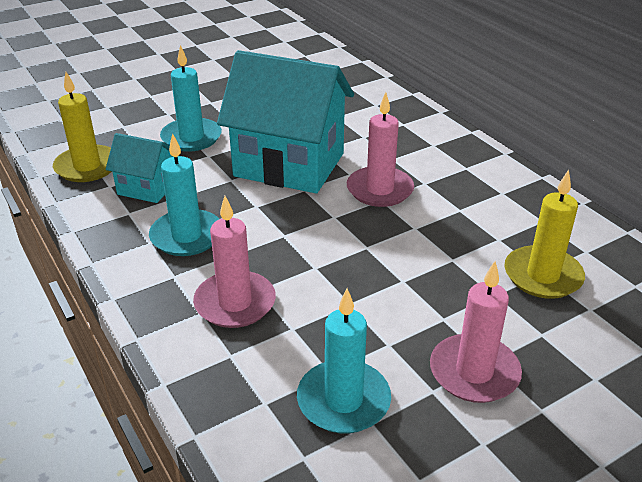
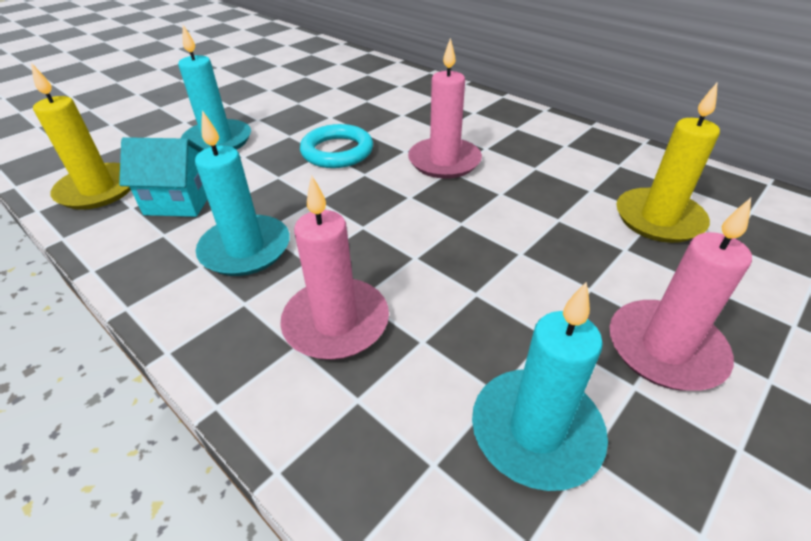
camera: 15 degrees left, 5 degrees up
turquoise house [217,50,354,193] -> turquoise ring [300,124,373,168]

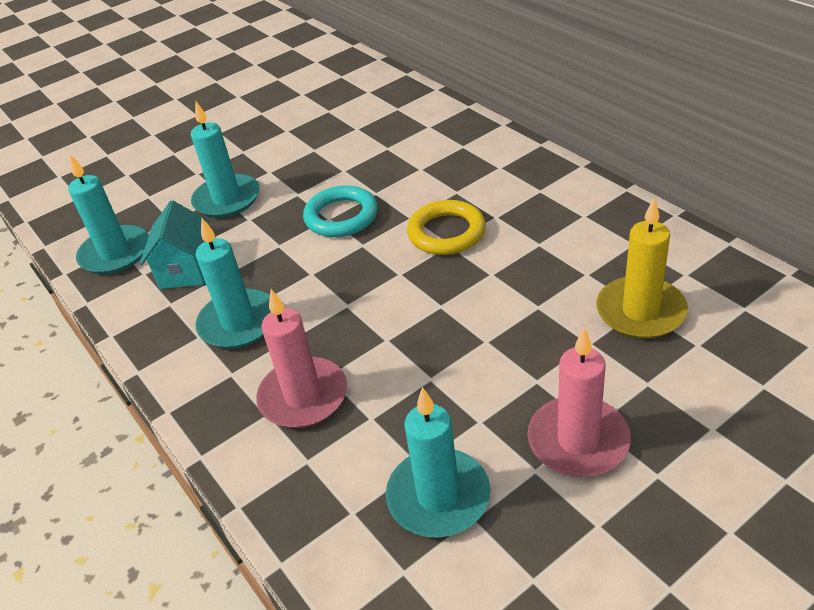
camera: 15 degrees right, 0 degrees up
yellow candle [31,63,131,210] -> turquoise candle [68,155,149,274]
turquoise house [119,137,208,217] -> turquoise house turned 75 degrees clockwise [140,200,209,289]
pink candle [408,38,482,179] -> yellow ring [407,200,486,255]

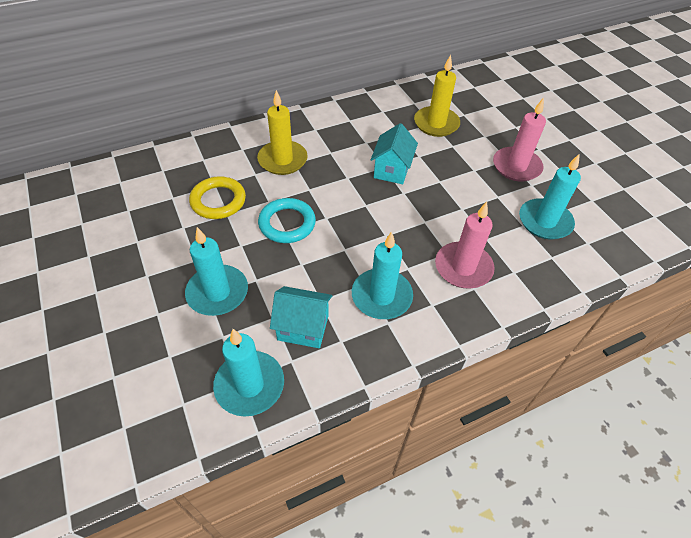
camera: 85 degrees left, 10 degrees up
yellow ring [407,200,486,255] -> yellow ring moved to [189,176,246,219]
none -> yellow candle [257,90,308,175]
none -> turquoise house [370,123,418,184]

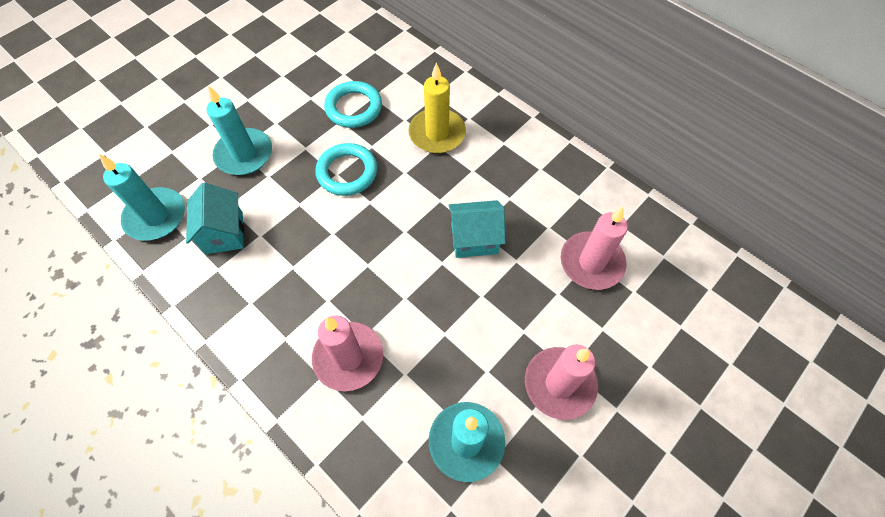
camera: 70 degrees right, 10 degrees up
yellow ring [189,176,246,219] -> turquoise ring [324,81,382,128]
turquoise candle [352,231,413,319] -> none
yellow candle [414,55,460,137] -> pink candle [561,207,628,290]

